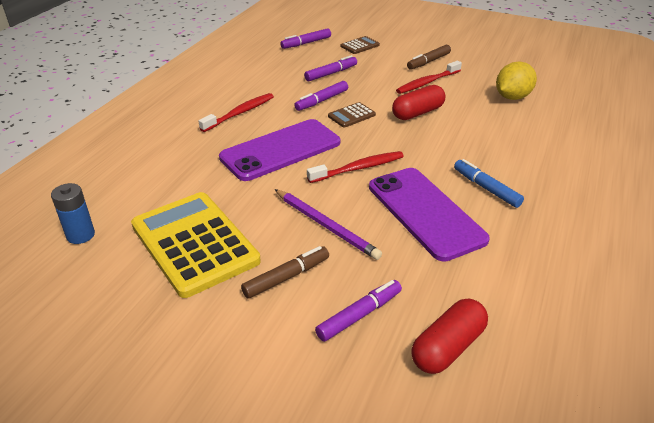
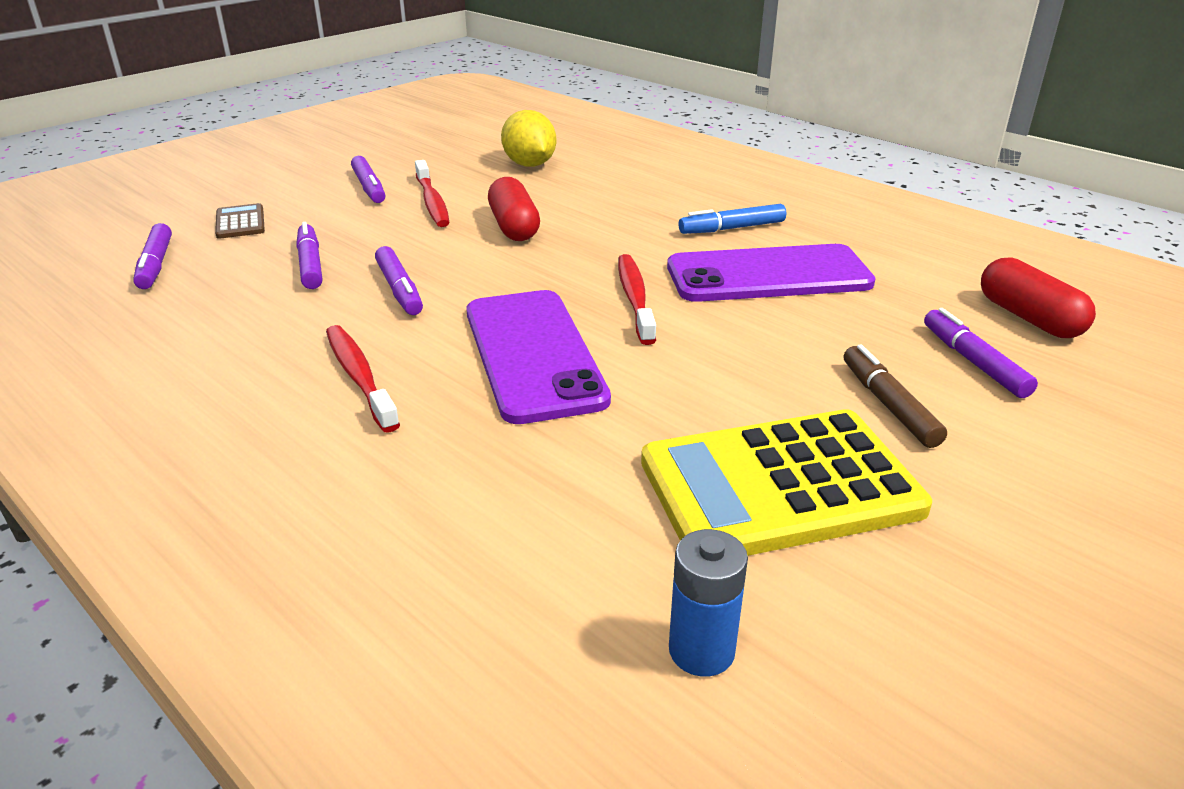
camera: 70 degrees left, 5 degrees down
purple pencil [274,189,382,260] -> none
brown calculator [328,102,376,128] -> none
brown marker [407,45,451,70] -> purple marker [351,156,385,203]

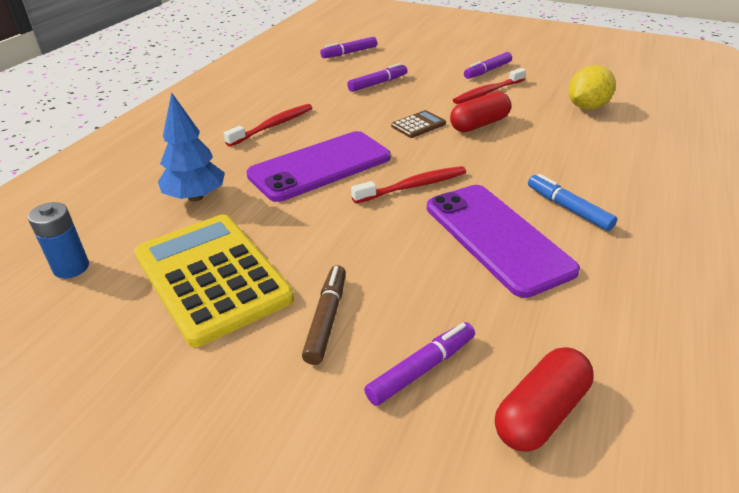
camera: 70 degrees right, 5 degrees up
brown calculator [215,203,265,239] -> brown calculator moved to [391,110,446,138]
purple marker [375,246,423,315] -> none
brown marker [844,344,947,448] -> brown marker turned 45 degrees counterclockwise [302,265,346,365]
none -> blue tree [158,92,225,202]

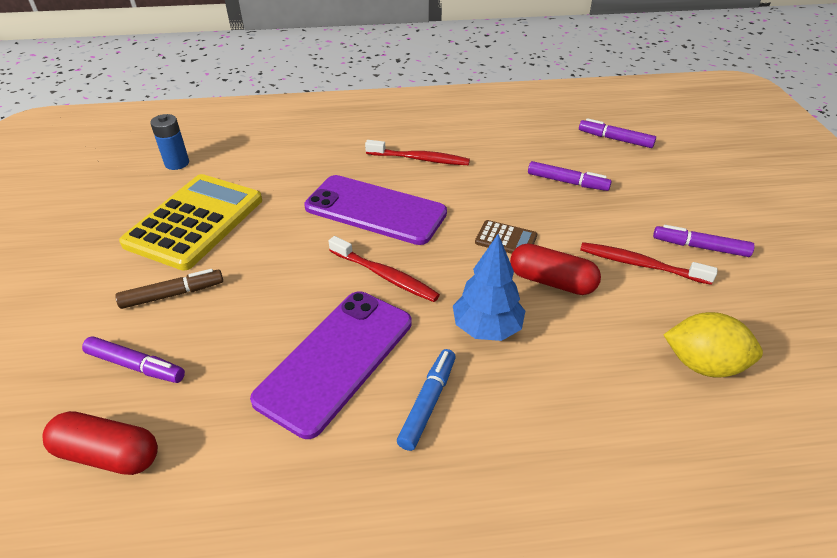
camera: 60 degrees right, 5 degrees up
blue tree [158,92,225,202] -> blue tree moved to [453,234,525,341]

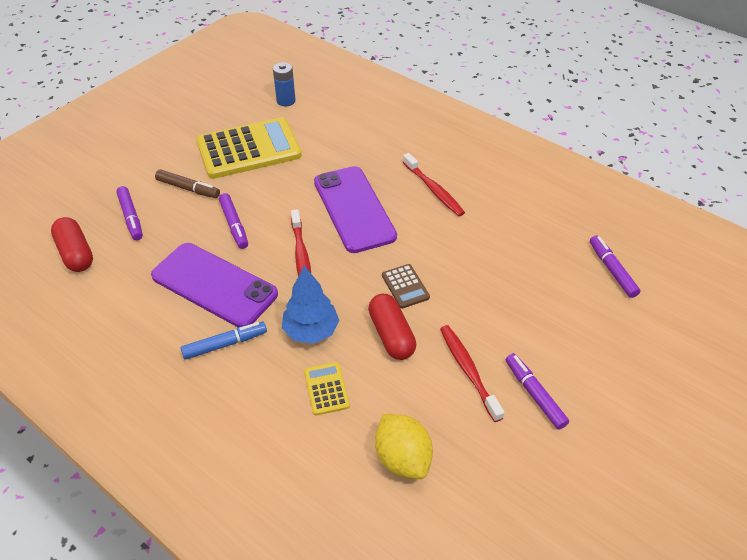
camera: 45 degrees right, 5 degrees up
purple phone [250,292,412,439] -> purple phone turned 45 degrees clockwise [151,243,278,327]
purple marker [528,161,612,191] -> purple marker moved to [219,193,248,249]
none -> yellow calculator [304,362,350,415]

